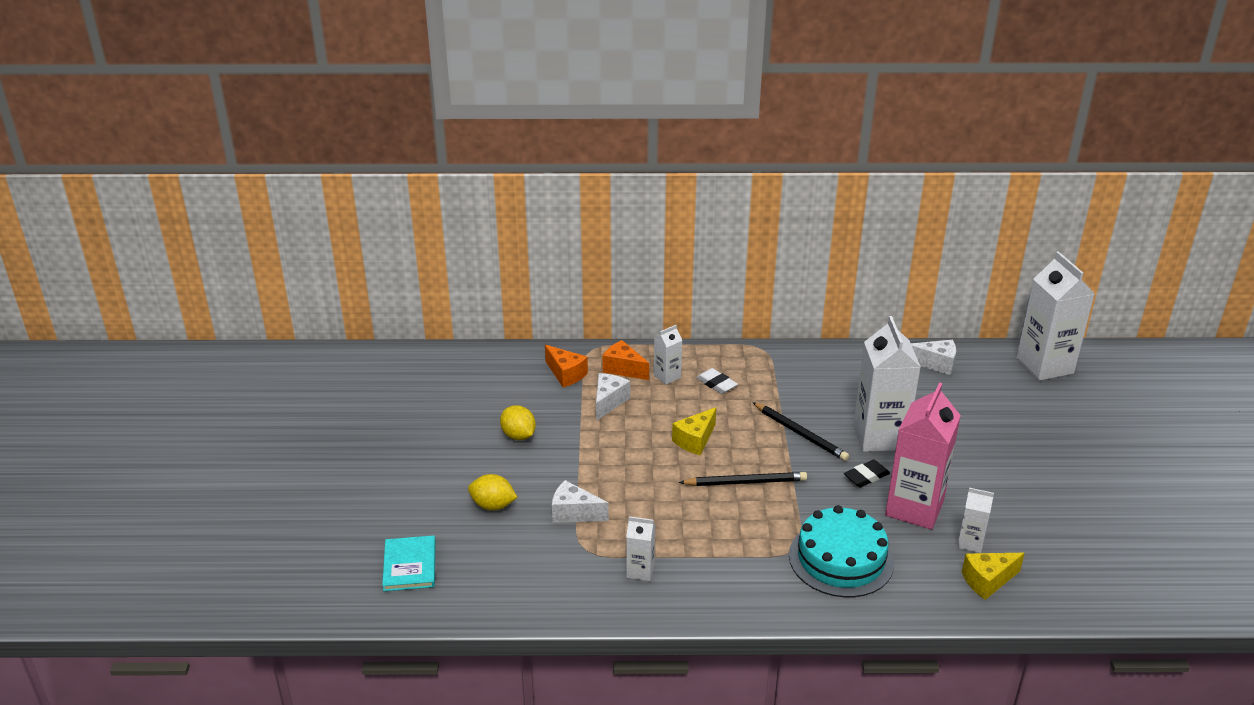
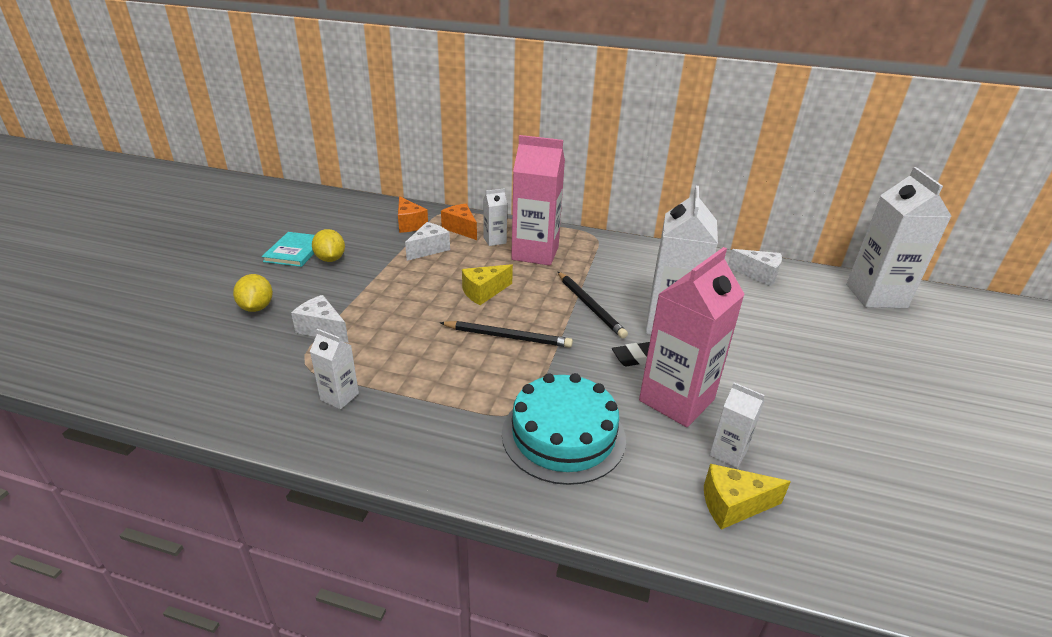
camera: 15 degrees right, 0 degrees up
turquoise book [382,535,436,591] -> turquoise book moved to [262,232,315,267]
yellow lemon [468,474,517,510] -> yellow lemon turned 45 degrees clockwise [233,274,273,312]
white eraser [696,368,738,394] -> pink carton [511,135,565,265]

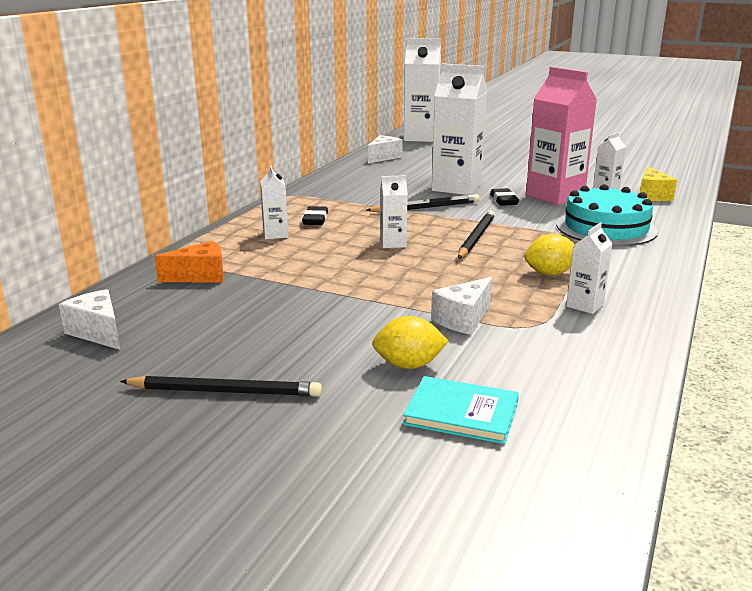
camera: 80 degrees left, 10 degrees down
turquoise book [262,232,315,267] -> turquoise book moved to [403,376,519,444]
yellow lemon [312,229,345,262] -> yellow lemon moved to [524,234,574,275]
white cheese [405,222,450,261] -> white cheese moved to [59,289,120,350]
orange cheese [441,204,477,240] -> none
yellow cheese [462,264,513,305] -> white carton [380,175,408,248]
pink carton [511,135,565,265] -> black eraser [302,206,328,225]
none -> black pencil [120,376,322,397]

